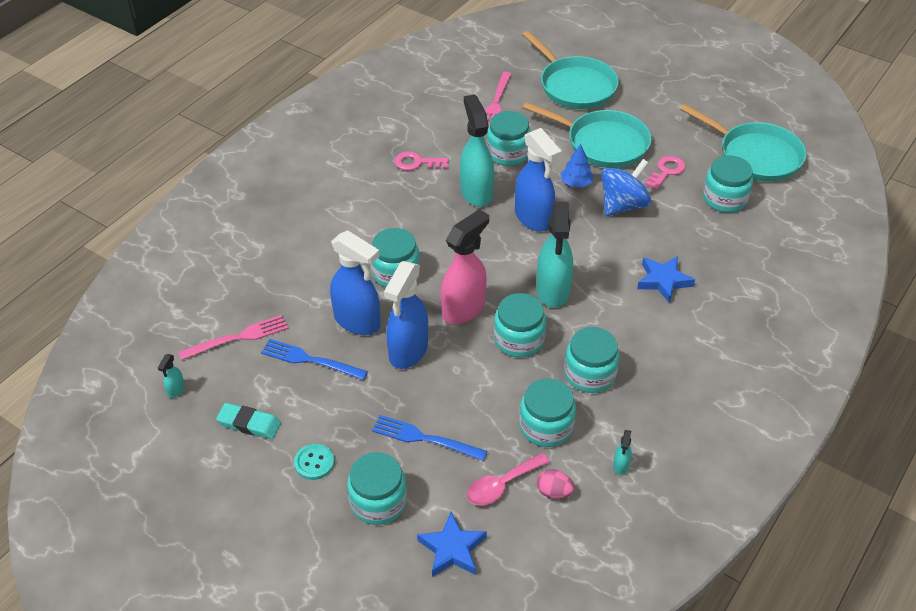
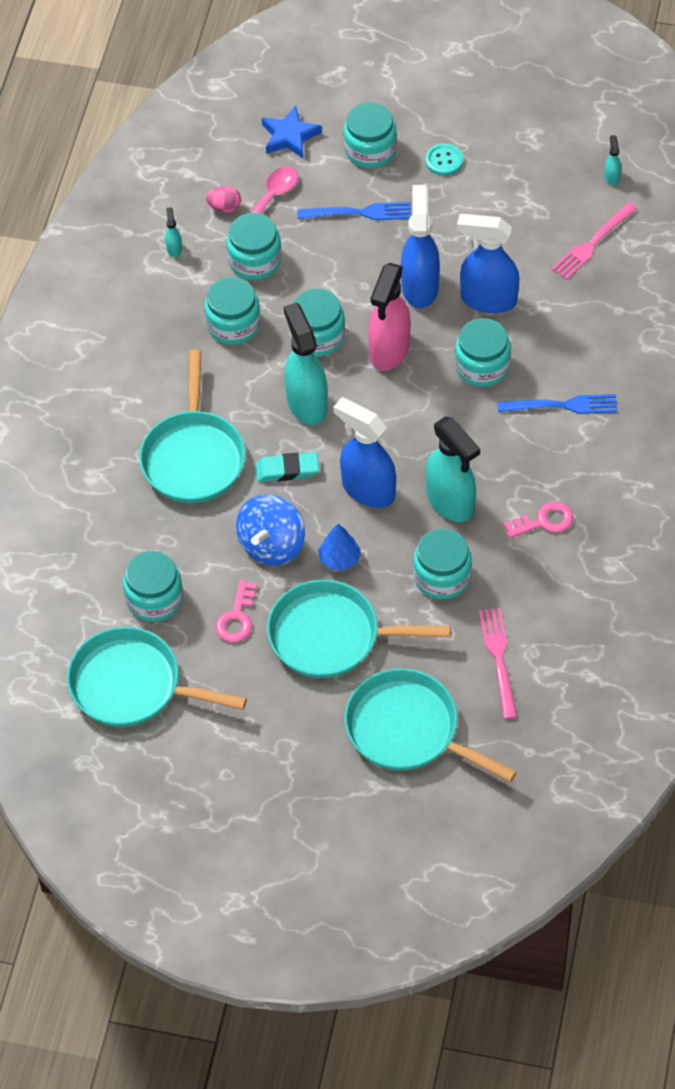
camera: 160 degrees right, 10 degrees up
turquoise eraser [216,403,281,439] -> turquoise eraser moved to [255,452,319,482]
blue fork [261,339,368,380] -> blue fork moved to [497,394,617,414]
blue star [637,256,695,303] -> turquoise pan [139,350,246,503]

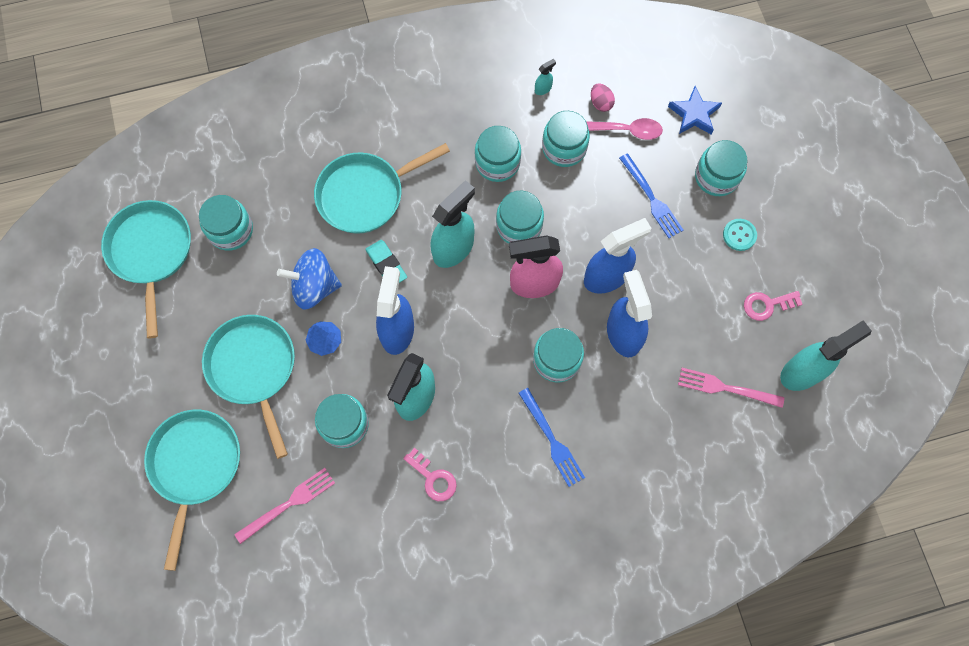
camera: 60 degrees right, 15 degrees up
pink key [215,580,257,642] -> pink key moved to [744,291,803,321]
turquoise spray bottle [605,135,621,186] -> turquoise spray bottle [780,320,871,391], size x2.41

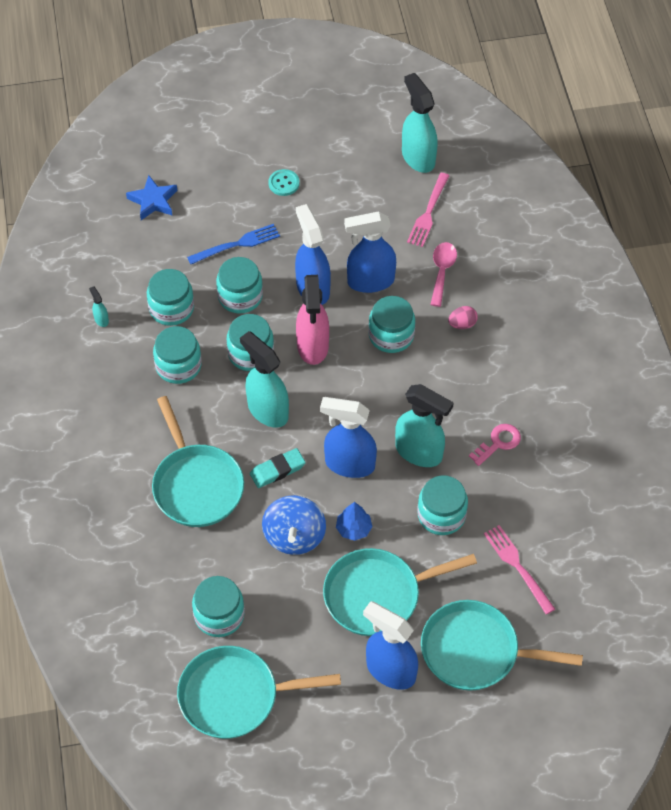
camera: 85 degrees left, 15 degrees down
blue fork [519,388,585,487] -> none
pink spoon [586,118,663,140] -> pink spoon moved to [430,242,457,307]
pink egg [591,83,615,112] -> pink egg moved to [448,306,478,329]
turquoise jar [695,140,748,196] -> turquoise jar moved to [216,257,263,313]
pink key [744,291,803,321] -> none
none -> blue spray bottle [363,601,418,690]

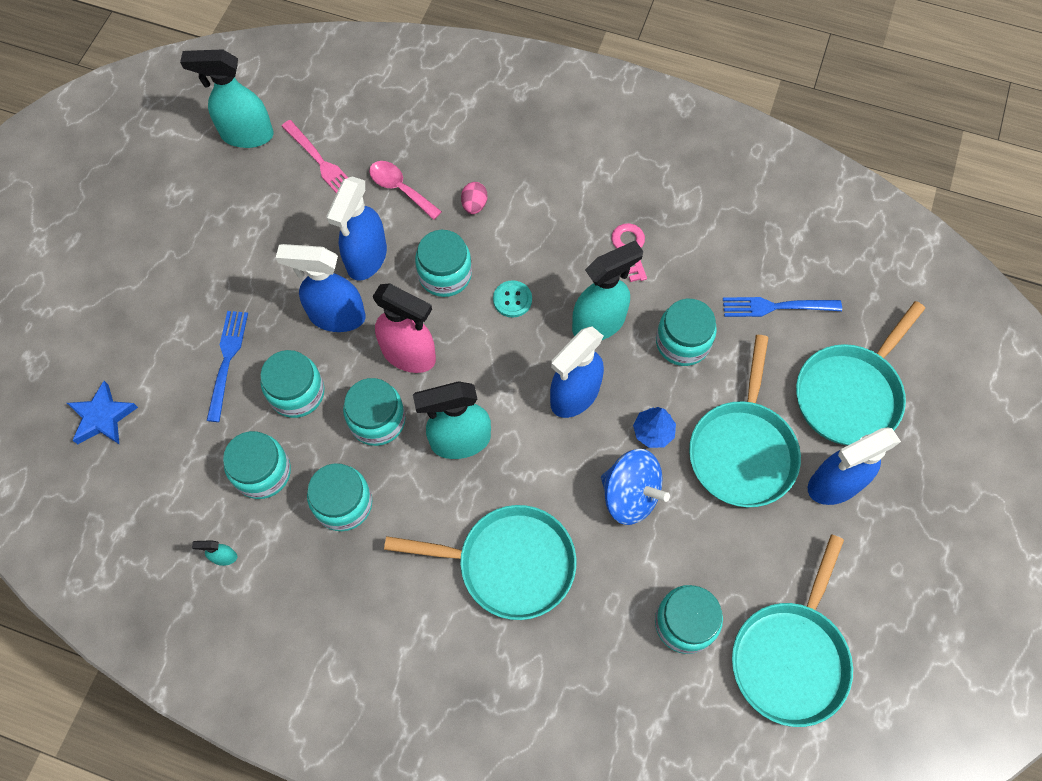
camera: 60 degrees left, 10 degrees up
turquoise eraser [250,448,306,488] -> none
turquoise button [268,169,300,196] -> turquoise button moved to [493,280,532,318]
pink fork [484,525,555,614] -> blue fork [723,297,842,317]

